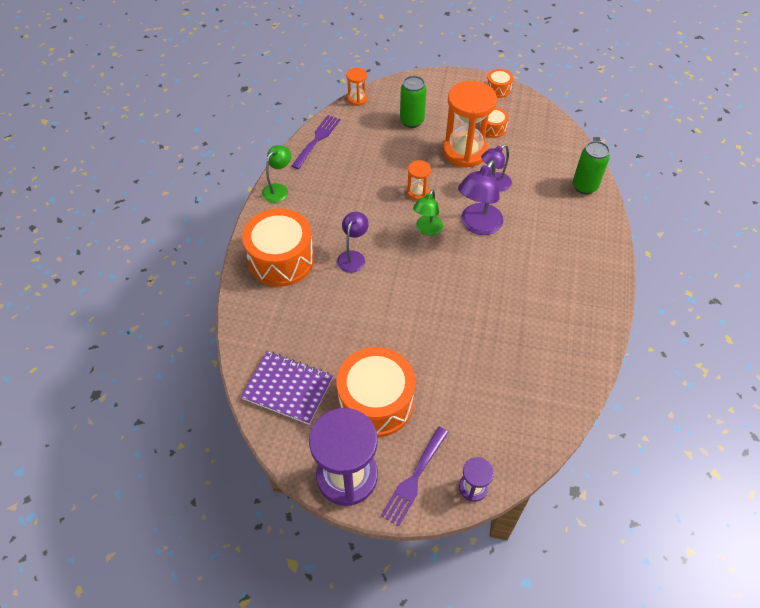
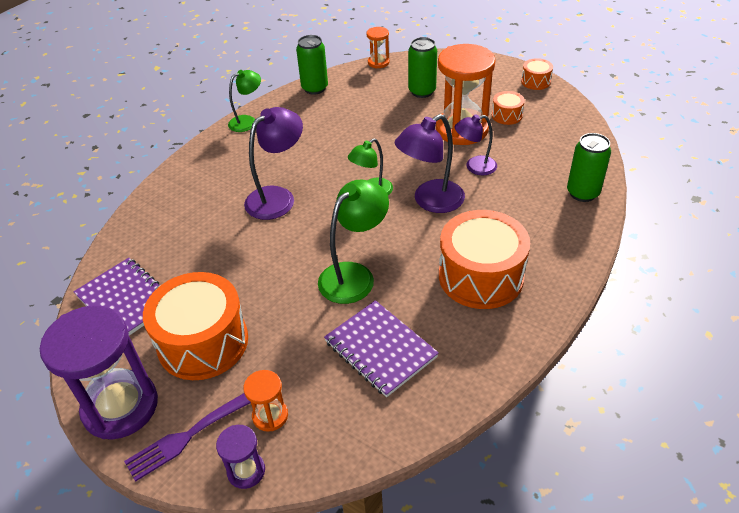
camera: 25 degrees right, 10 degrees down
orange drum [242,208,314,287] -> orange drum moved to [439,210,530,309]
purple fork [292,115,340,169] -> green can [296,35,328,95]
purple lamp [337,212,369,273] -> purple lamp [244,107,303,220], size x1.57
orange hourglass [407,160,431,201] -> orange hourglass moved to [243,370,288,432]
none -> green lamp [318,179,389,304]
none -> purple notebook [324,300,439,397]

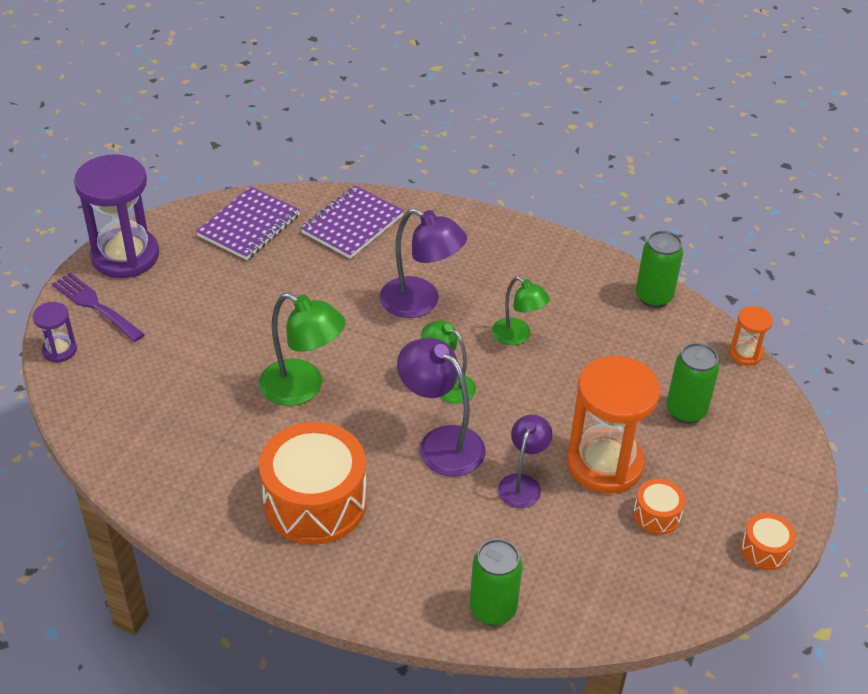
camera: 75 degrees right, 0 degrees up
orange drum [143,272,248,380] -> none
green lamp [228,70,261,132] -> green lamp moved to [492,276,550,345]
orange hourglass [243,370,288,432] -> none
purple notebook [324,300,439,397] -> purple notebook moved to [301,186,404,259]
purple lamp [455,114,497,175] -> purple lamp turned 45 degrees clockwise [498,414,552,508]

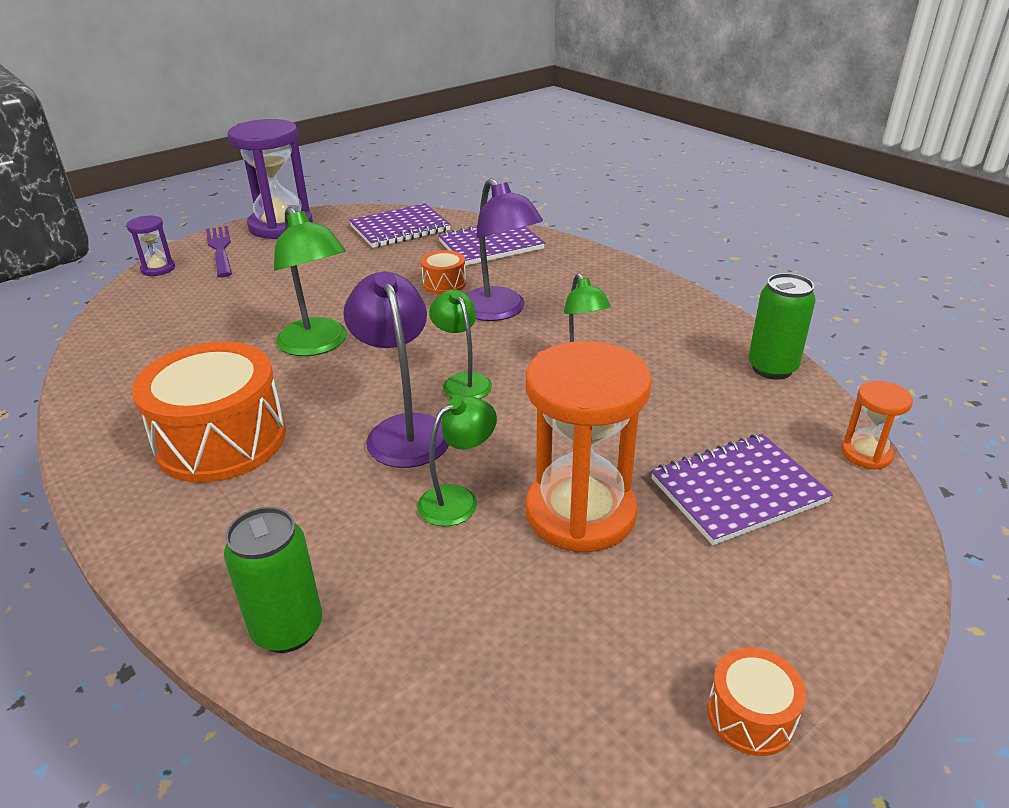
camera: 30 degrees right, 10 degrees down
purple lamp [498,414,552,508] -> green lamp [417,396,497,526]
orange drum [633,479,685,535] -> orange drum moved to [421,250,466,294]
green can [666,343,719,424] -> purple notebook [651,434,833,545]

